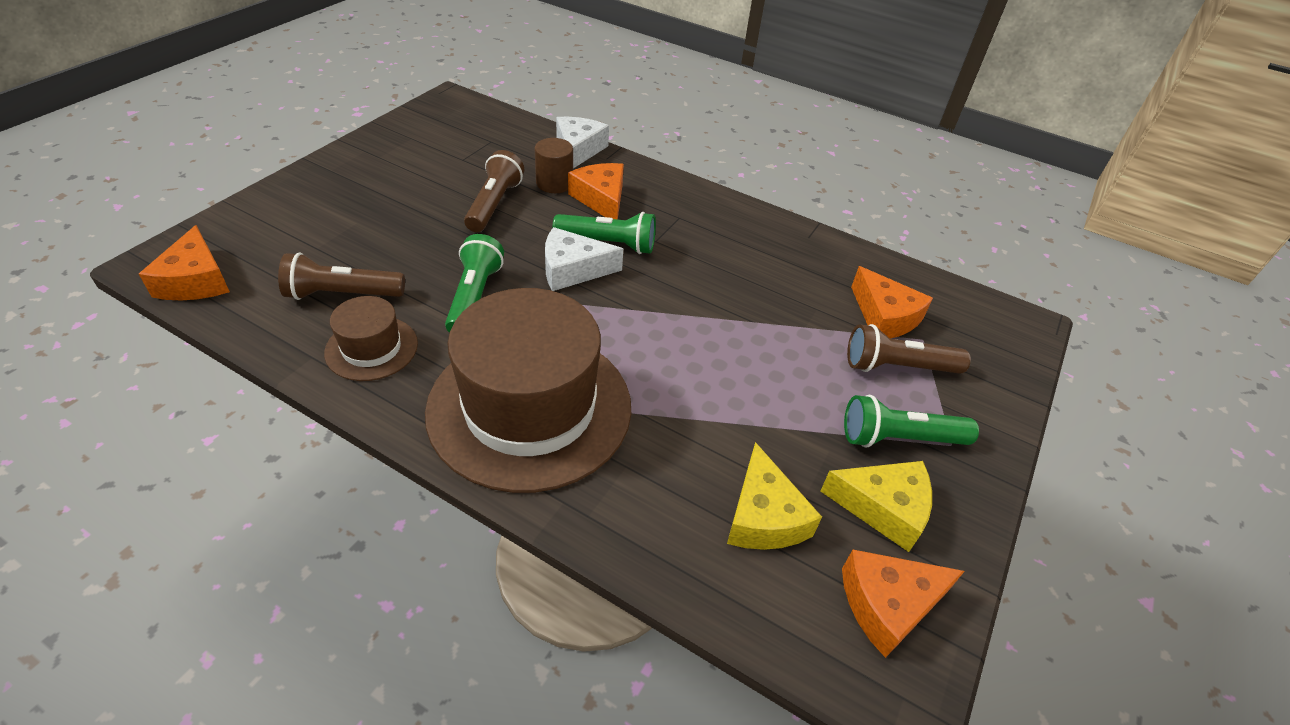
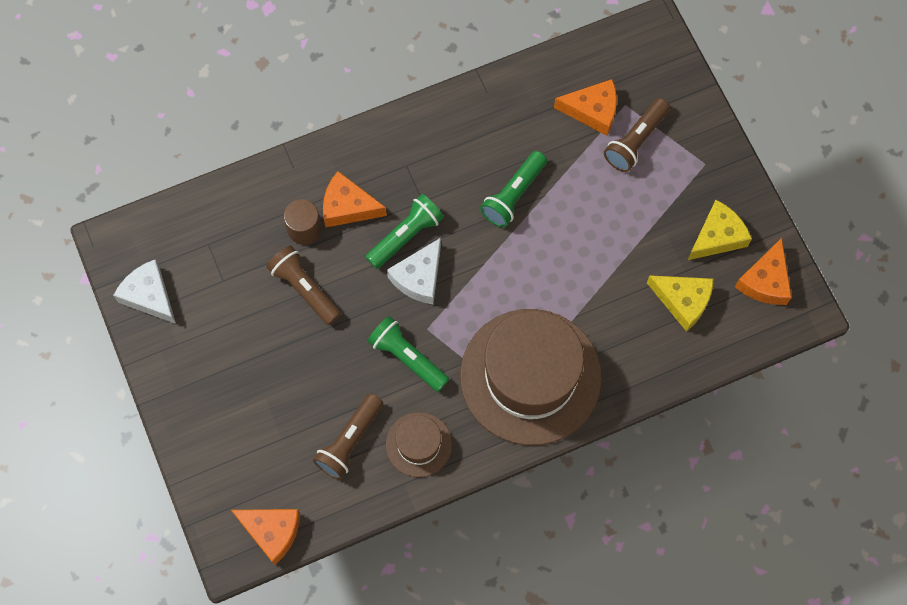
camera: 50 degrees left, 25 degrees up
white cheese [556,117,609,168] -> white cheese moved to [113,260,176,324]
green flashlight [844,395,979,448] -> green flashlight moved to [480,151,547,227]

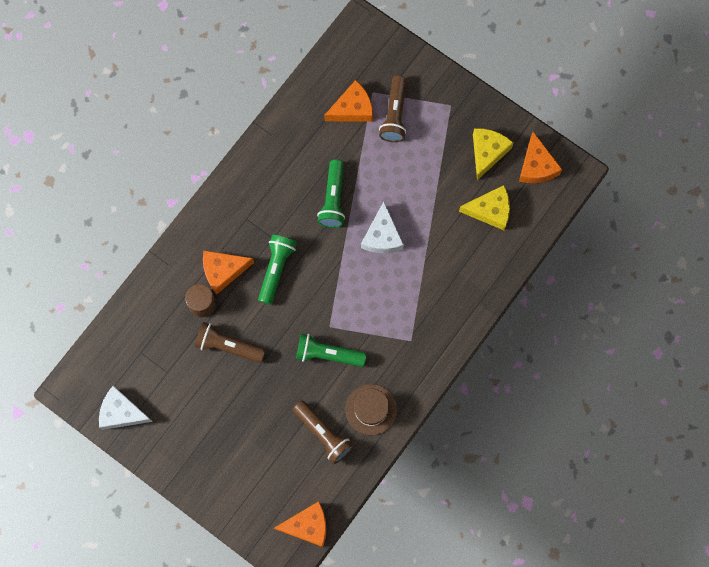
camera: 30 degrees left, 5 degrees up
brown flashlight [313,394,383,480] -> brown flashlight turned 45 degrees counterclockwise [293,401,354,464]
white cheese [387,238,441,304] -> white cheese moved to [361,201,404,253]
brown hat [460,309,602,446] -> none

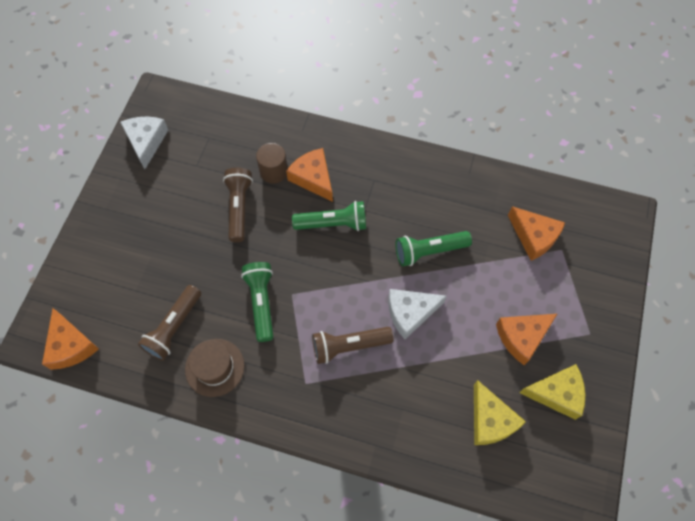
camera: 70 degrees right, 10 degrees down
brown flashlight [379,75,406,142] -> brown flashlight moved to [312,327,394,364]
orange cheese [519,132,562,183] -> orange cheese moved to [496,314,557,365]

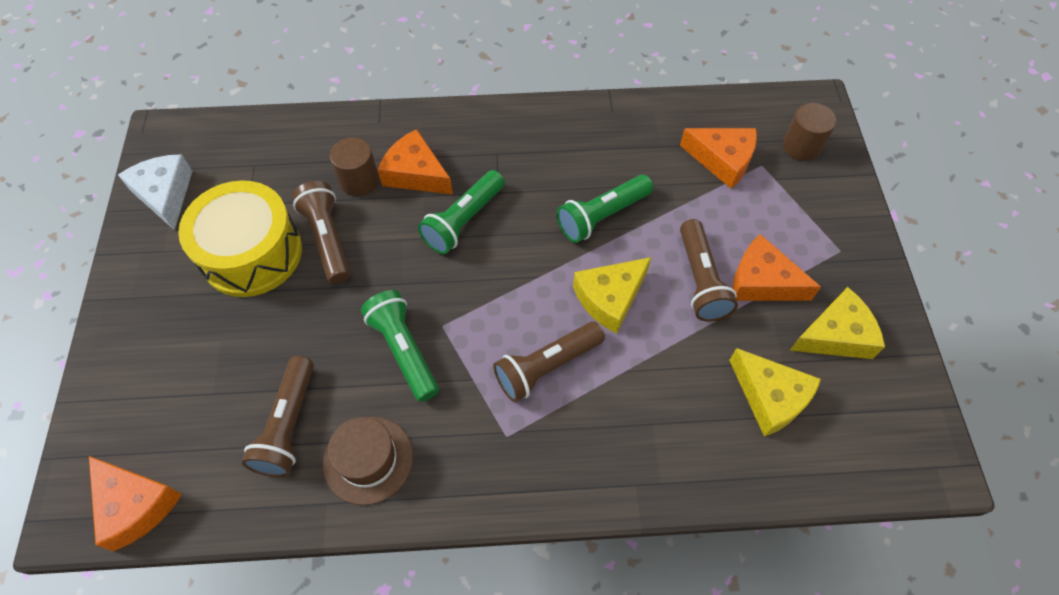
camera: 20 degrees left, 5 degrees down
green flashlight [292,201,366,231] -> green flashlight turned 150 degrees clockwise [418,170,505,254]
white cheese [389,289,447,339] -> yellow cheese [573,257,652,333]
orange cheese [496,314,557,365] -> orange cheese turned 75 degrees clockwise [732,234,821,301]
none -> yellow drum [178,180,302,297]
none -> brown flashlight [680,219,738,322]
none -> brown cylinder [783,103,836,161]

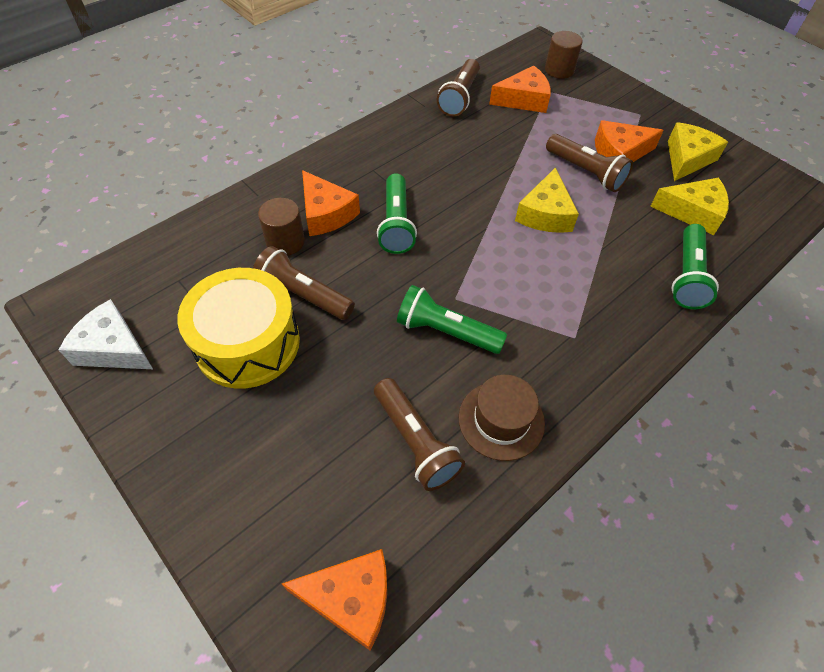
camera: 40 degrees left, 5 degrees down
orange cheese [378,129,453,195] -> orange cheese turned 120 degrees counterclockwise [302,170,360,236]
brown flashlight [493,322,605,402] -> brown flashlight moved to [437,59,480,117]
green flashlight [557,175,653,243] -> green flashlight moved to [672,224,719,309]

